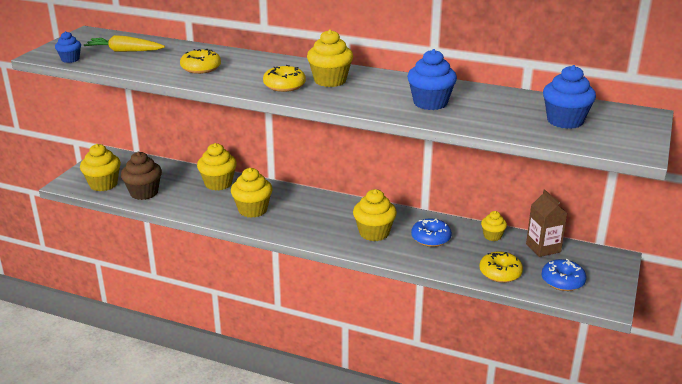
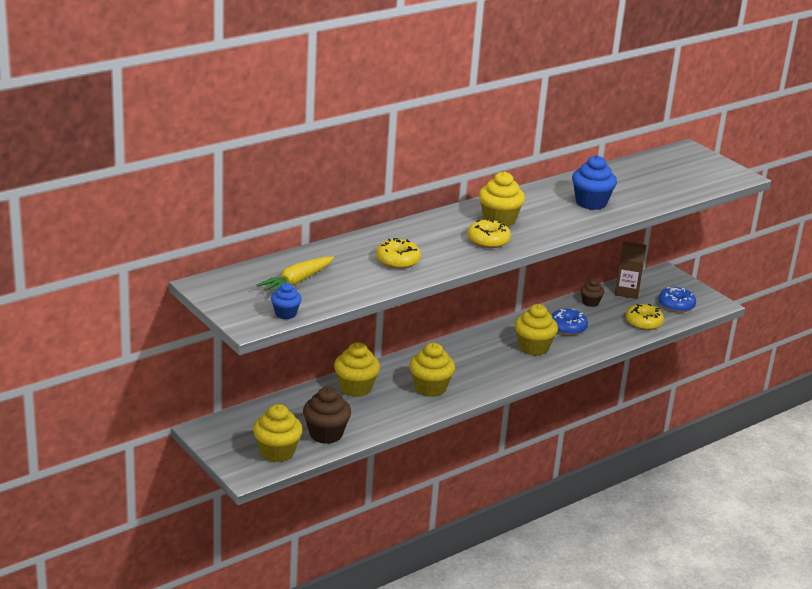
camera: 60 degrees left, 0 degrees up
yellow cupcake [481,211,507,241] -> brown cupcake [580,278,604,307]
blue cupcake [543,65,596,129] -> none

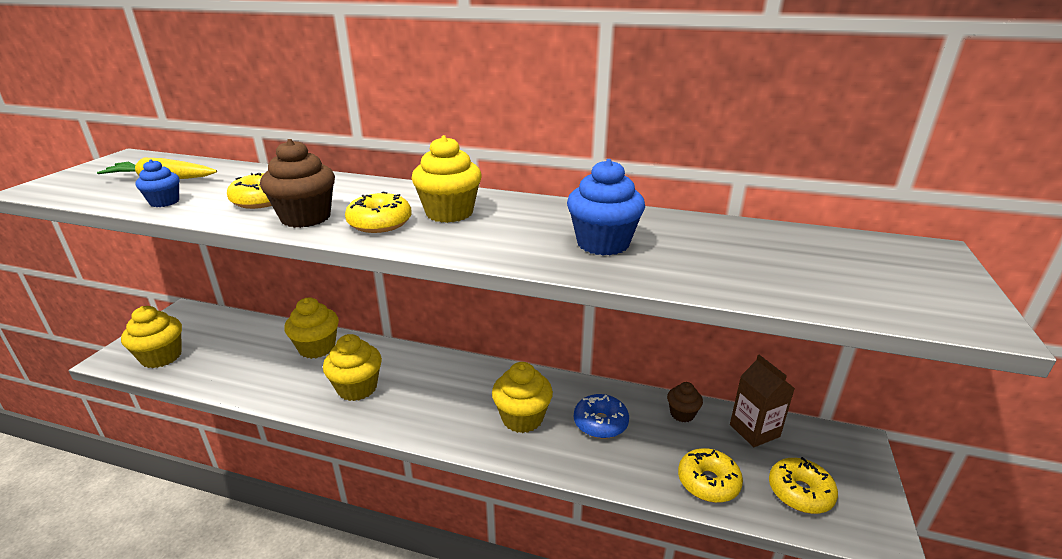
camera: 55 degrees right, 0 degrees up
blue cupcake [271,283,302,319] -> blue cupcake moved to [136,160,180,207]
brown cupcake [303,387,351,444] -> brown cupcake moved to [260,139,335,228]
blue donut [658,287,696,313] -> yellow donut [769,457,838,514]

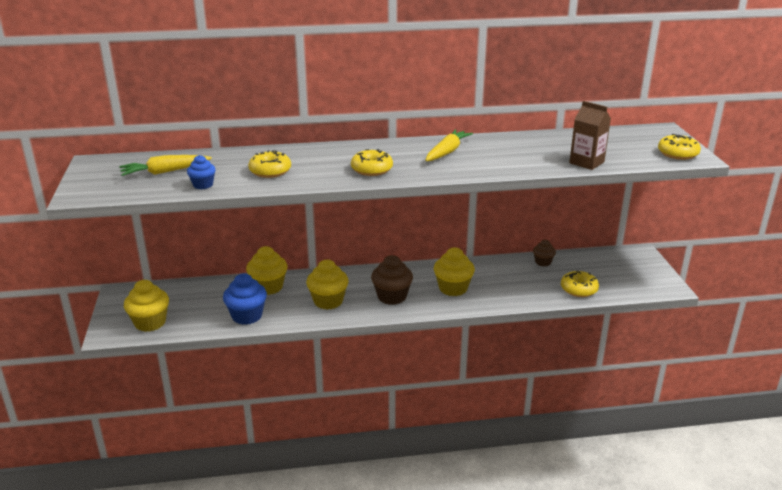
camera: 25 degrees left, 0 degrees up
brown cupcake [260,139,335,228] -> brown cupcake moved to [371,255,413,305]
yellow cupcake [412,135,482,223] -> none
blue cupcake [567,159,645,256] -> blue cupcake moved to [223,273,267,325]
blue donut [574,394,629,439] -> none
brown carton [730,355,795,447] -> brown carton moved to [569,101,611,170]
yellow donut [769,457,838,514] -> yellow donut moved to [658,134,701,160]
none -> yellow carrot [425,129,473,161]

